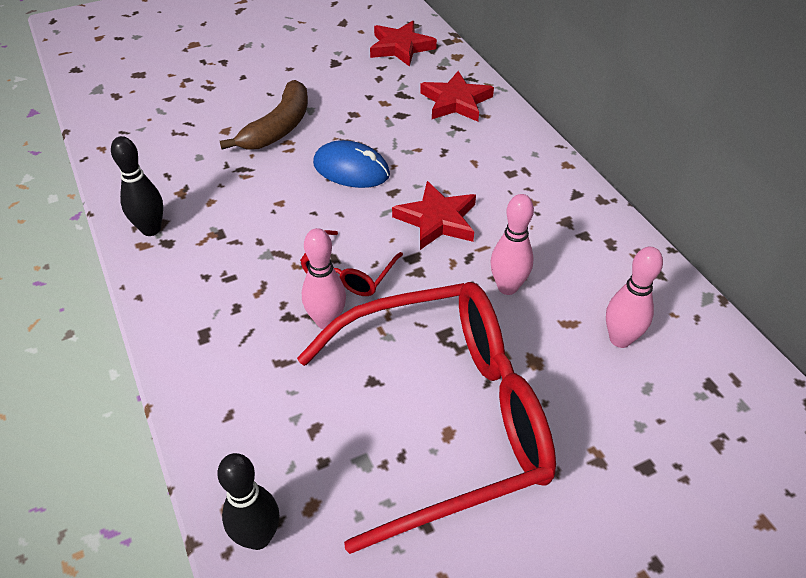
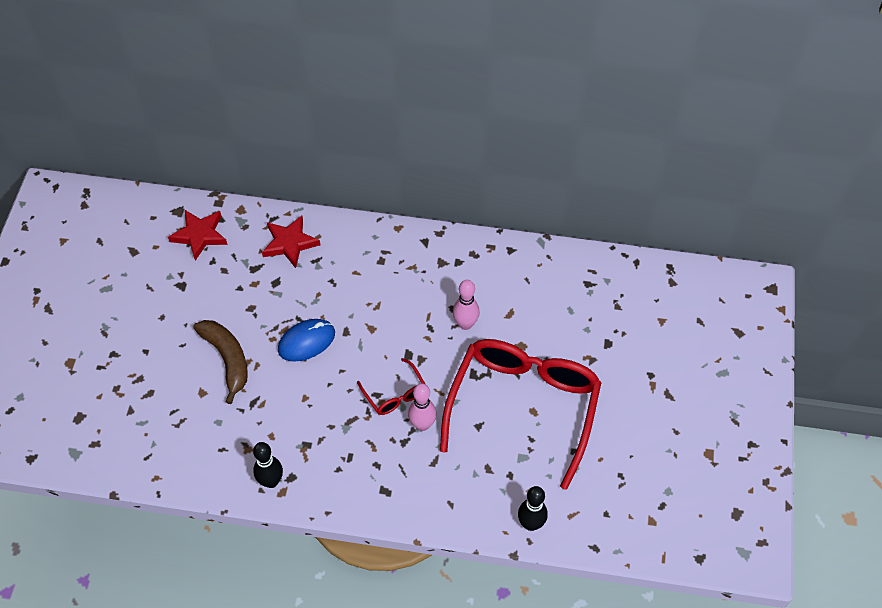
camera: 55 degrees left, 10 degrees up
red star [392,181,476,250] -> none
pink bowling pin [606,247,663,348] -> none

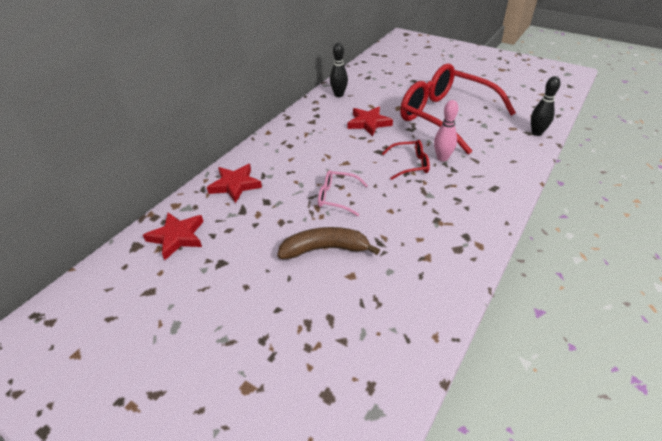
camera: 65 degrees left, 15 degrees down
black bowling pin [253,442,283,488] -> black bowling pin moved to [330,43,348,97]
blue mouse [278,319,335,362] -> pink glasses [318,170,368,216]
pink bowling pin [453,280,480,330] -> red star [348,107,393,136]

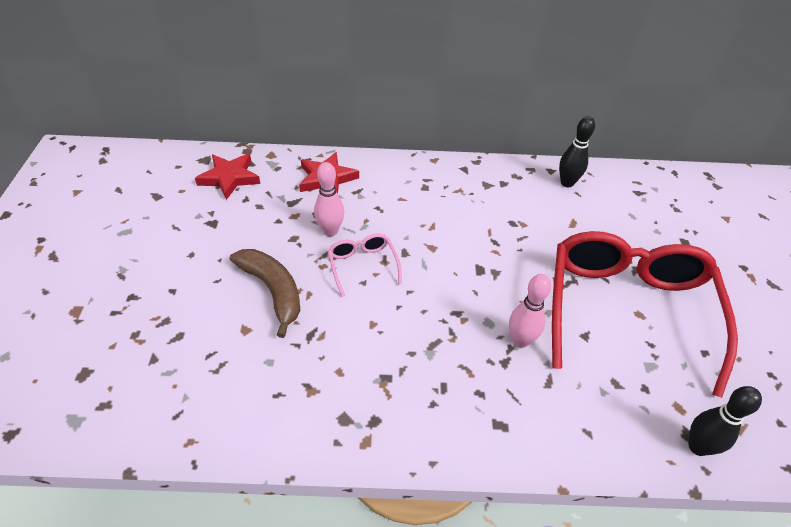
camera: 55 degrees right, 5 degrees up
red star [348,107,393,136] -> none
red glasses [382,140,430,180] -> none
none -> pink bowling pin [314,162,344,236]

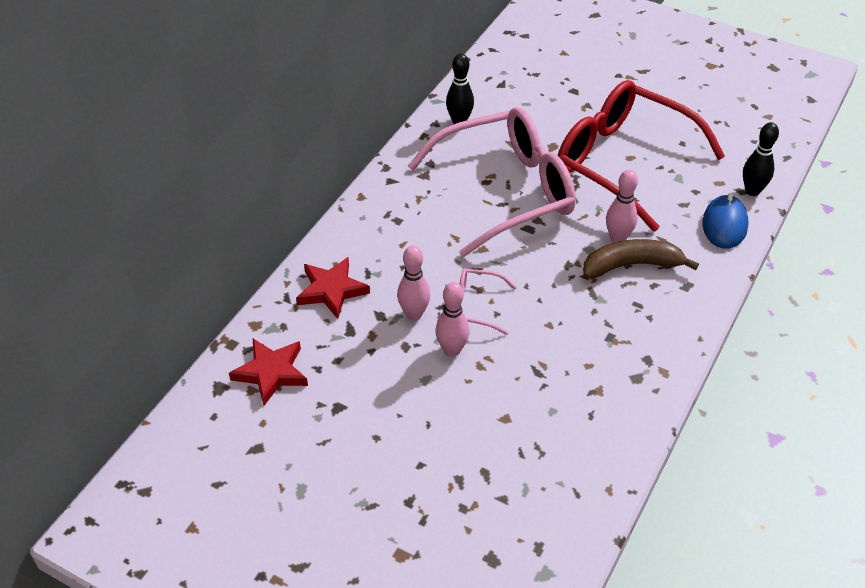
camera: 60 degrees left, 0 degrees up
brown banana [230,249,300,338] -> brown banana moved to [583,239,699,278]
none -> pink glasses [408,107,576,257]
none -> pink bowling pin [435,282,470,357]
none -> blue mouse [703,193,748,249]

